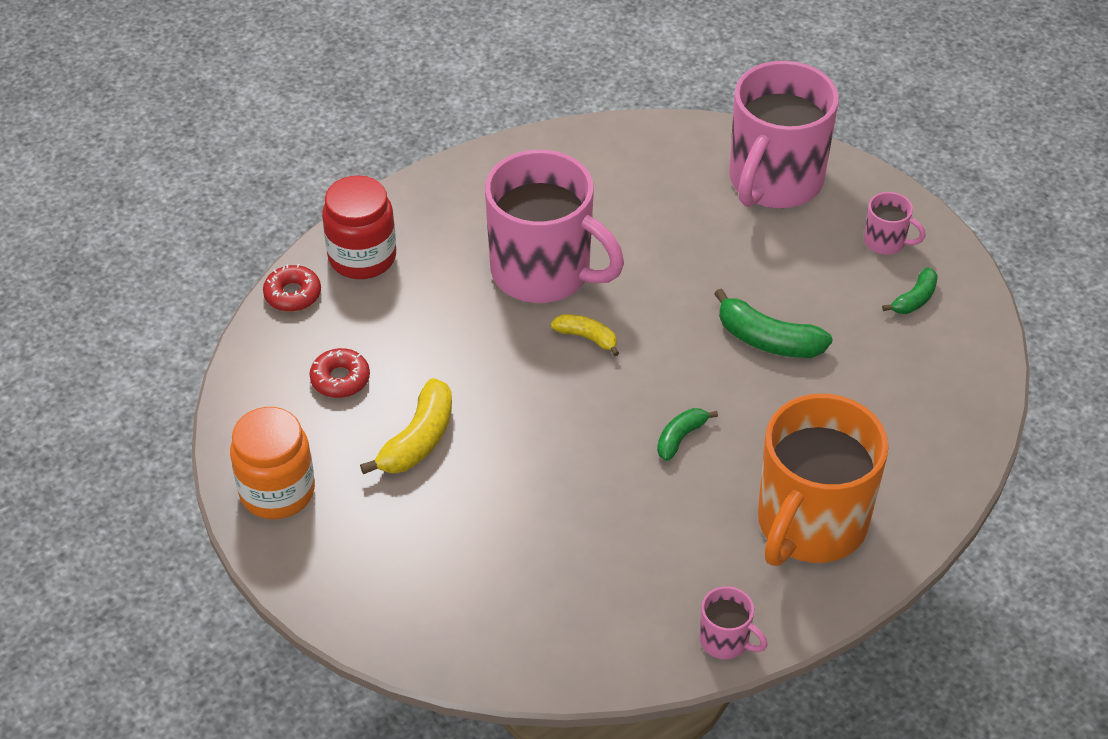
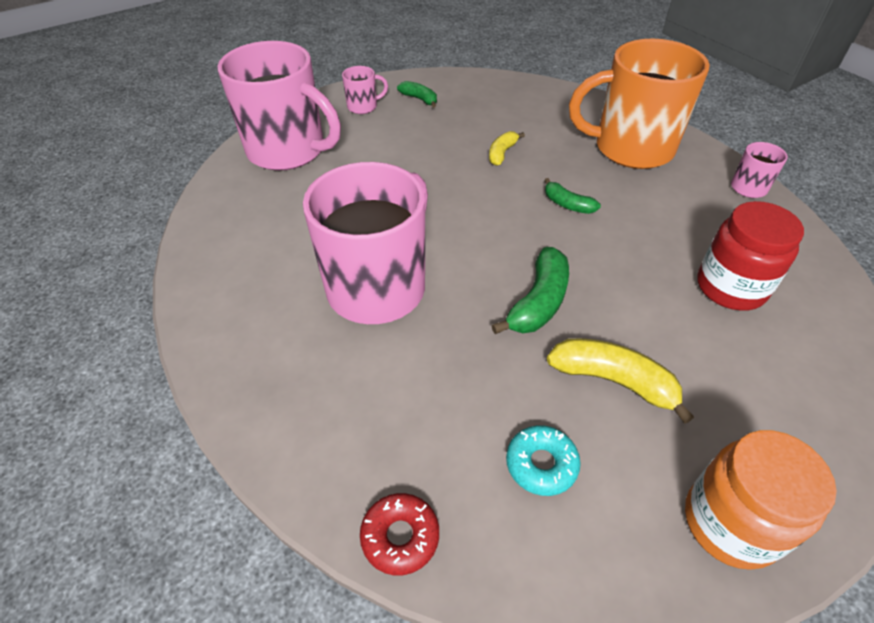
camera: 90 degrees left, 0 degrees up
red donut [309,348,370,398] -> turquoise donut [506,425,581,496]
red jar [322,175,396,279] -> red jar moved to [697,201,804,311]
yellow banana [551,314,619,356] -> yellow banana moved to [489,131,525,166]
green banana [714,288,832,358] -> green banana moved to [491,247,569,334]
orange mug [758,394,889,566] -> orange mug turned 150 degrees clockwise [569,39,710,169]
pink mug [864,192,926,255] -> pink mug turned 45 degrees clockwise [342,66,388,114]

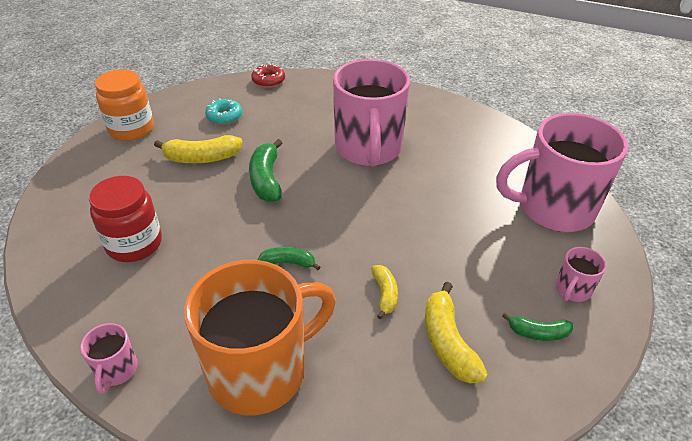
camera: 145 degrees right, 5 degrees down
none -> yellow banana [425,282,488,384]

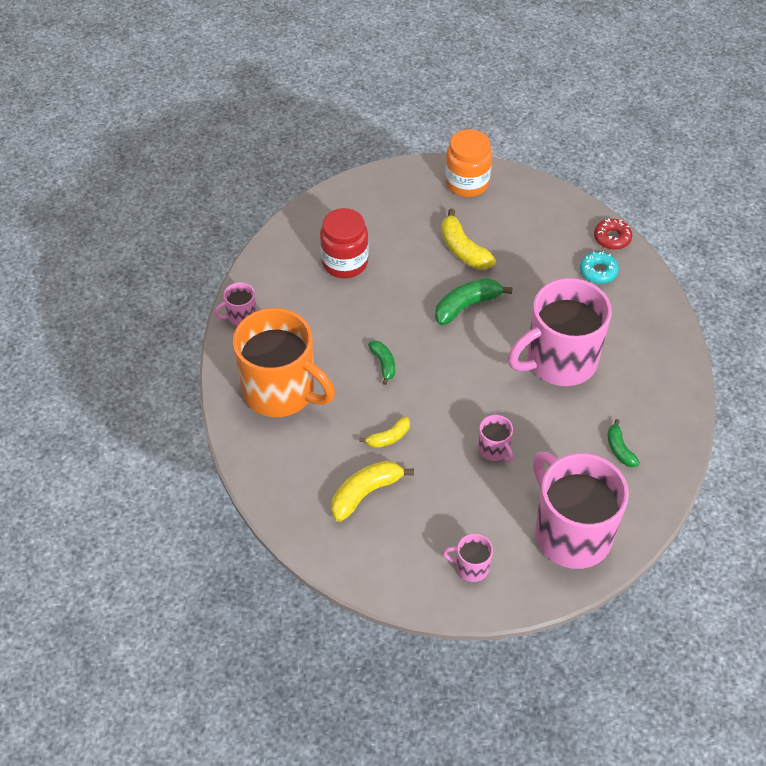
camera: 65 degrees right, 10 degrees up
turquoise donut [205,98,242,125] -> turquoise donut moved to [580,251,619,284]
green banana [502,313,573,341] -> green banana moved to [608,419,640,467]
none -> pink mug [478,415,513,462]

